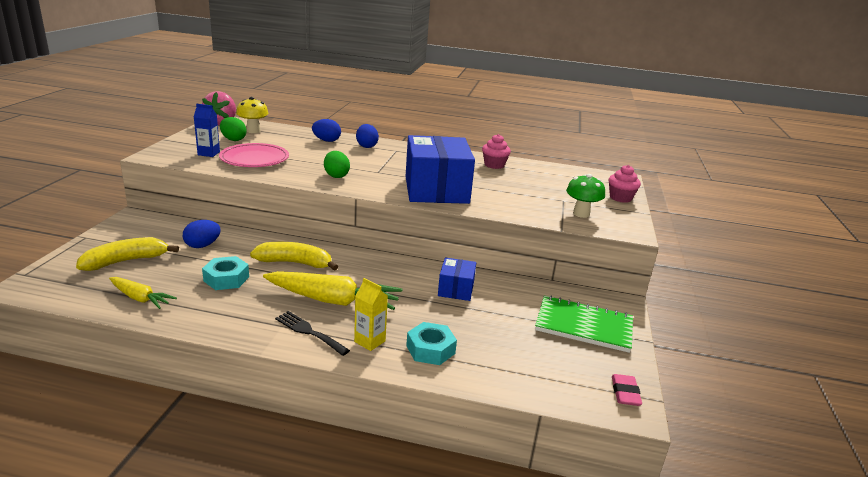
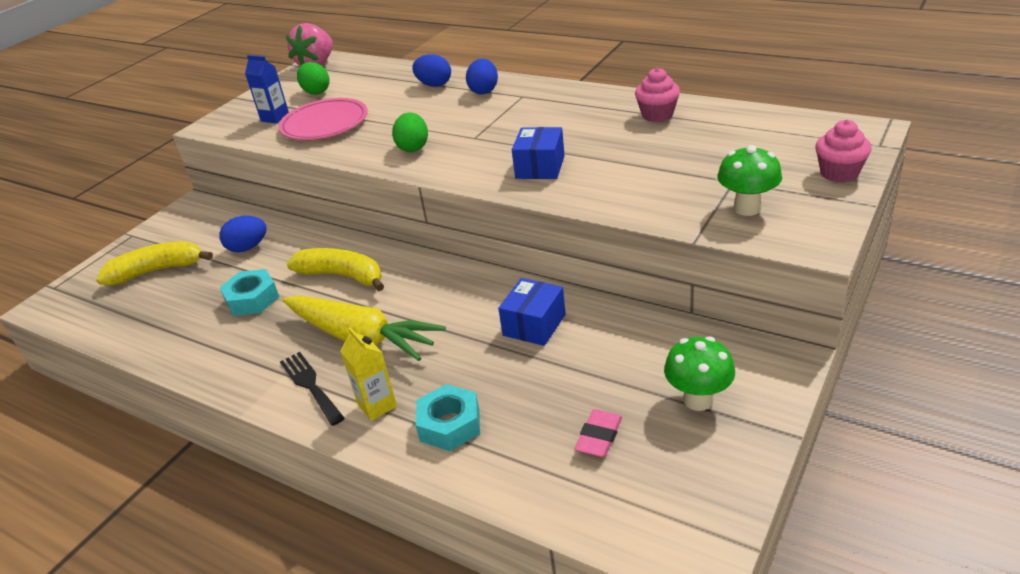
camera: 25 degrees right, 10 degrees up
yellow carrot [109,277,177,309] -> none
yellow mushroom [236,97,268,133] -> none
blue box [406,135,475,204] -> blue box [512,127,565,179], size x0.49
green notebook [535,296,633,353] -> green mushroom [664,336,735,411]
pink eraser [612,374,642,406] -> pink eraser moved to [574,409,622,457]

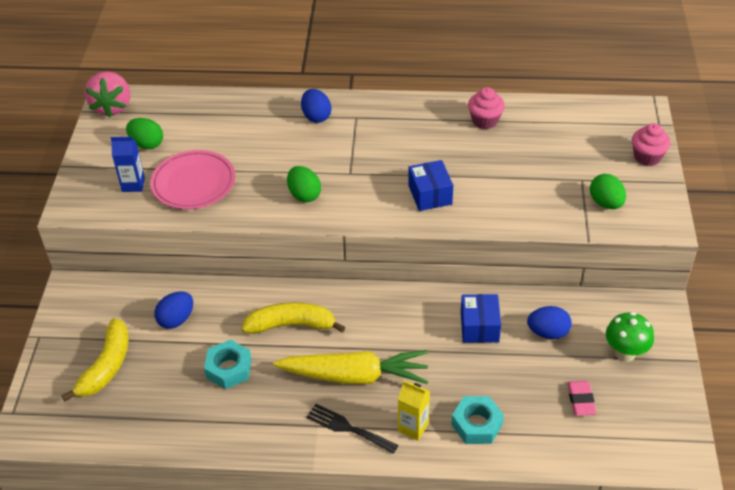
camera: 30 degrees left, 10 degrees up
yellow banana [96,242,213,285] -> yellow banana turned 150 degrees clockwise [61,318,129,402]
blue egg [412,54,451,87] -> blue egg moved to [527,306,572,339]
green mushroom [717,145,782,216] -> green egg [590,174,626,209]

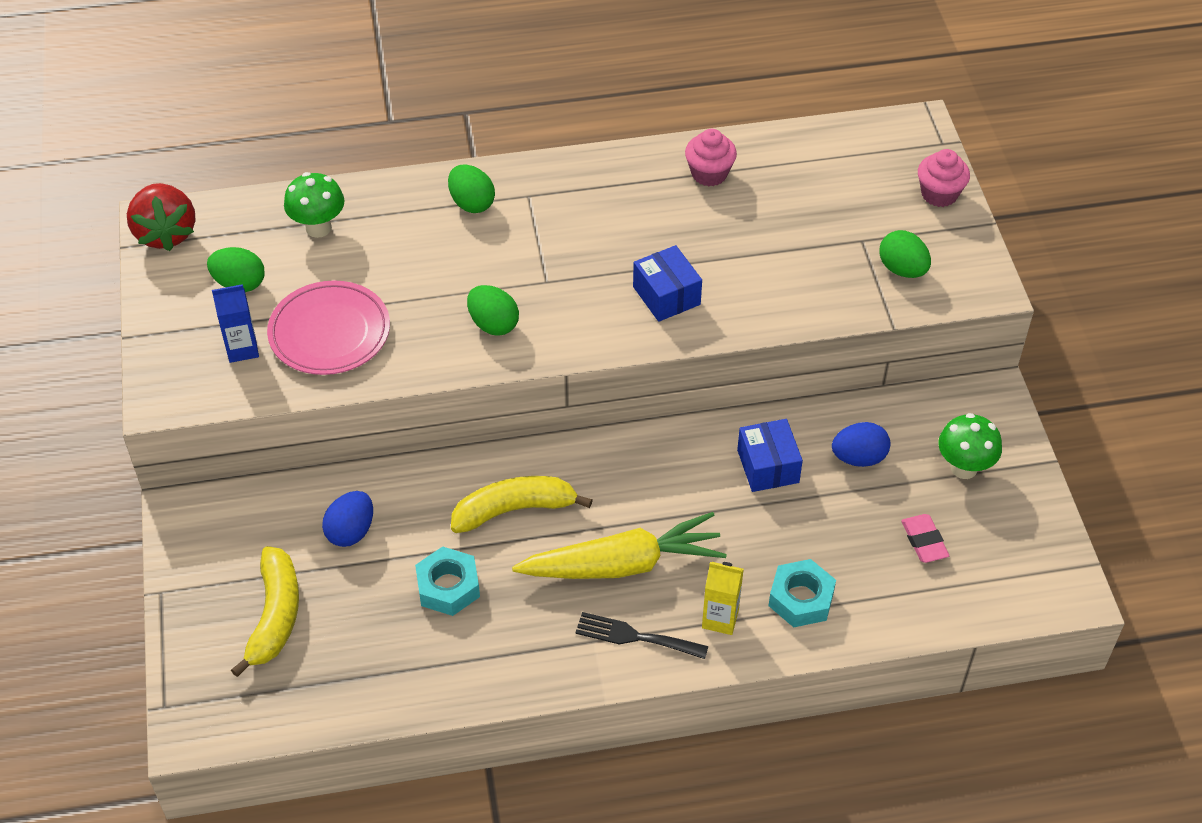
camera: 15 degrees left, 5 degrees up
pink strawberry [85,71,131,117] -> red strawberry [127,183,196,251]
blue egg [301,89,331,123] -> green egg [448,164,495,213]
none -> green mushroom [284,172,344,238]

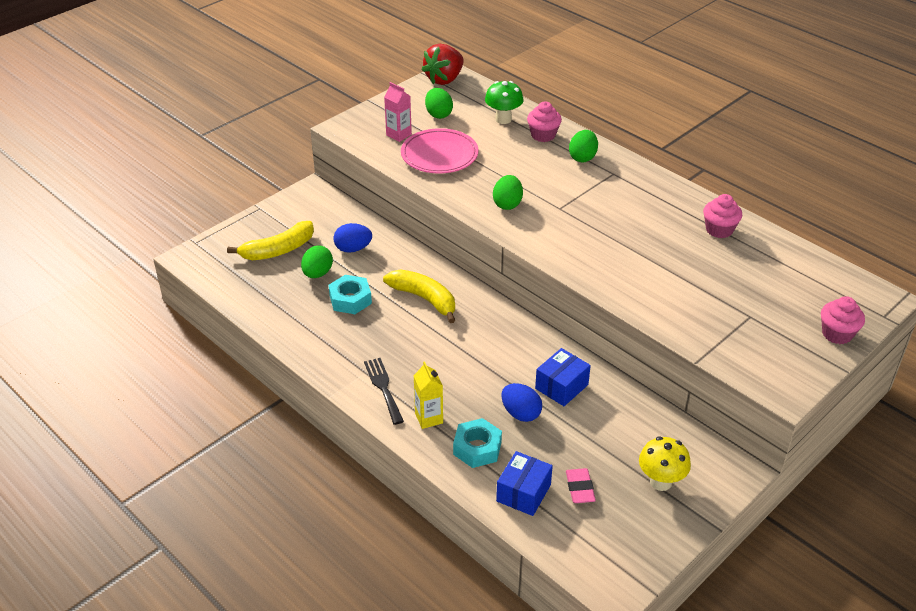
camera: 55 degrees right, 10 degrees down
blue carton [212,284,259,363] -> pink carton [384,82,412,142]
yellow carrot [512,512,727,579] -> none
blue box [633,245,702,322] -> blue box moved to [496,451,553,516]
blue egg [832,422,890,467] -> blue egg moved to [501,383,542,422]
green egg [879,230,931,278] -> green egg moved to [301,245,333,278]
pink eraser [901,514,949,563] -> pink eraser turned 45 degrees counterclockwise [566,468,596,503]
green mushroom [938,413,1002,479] -> yellow mushroom [639,436,691,491]
none -> pink cupcake [527,101,562,142]

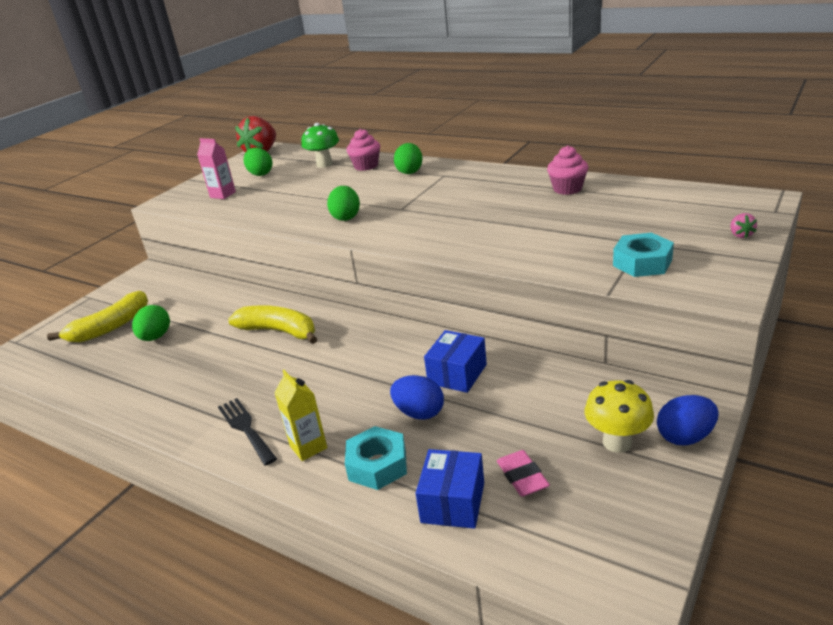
camera: 10 degrees left, 10 degrees down
turquoise nut [328,275,372,314] -> turquoise nut moved to [613,233,674,277]
blue egg [334,223,372,253] -> blue egg moved to [657,395,719,445]
pink plate [401,128,479,174] -> none
pink cupcake [821,296,865,344] -> pink strawberry [730,213,757,238]

